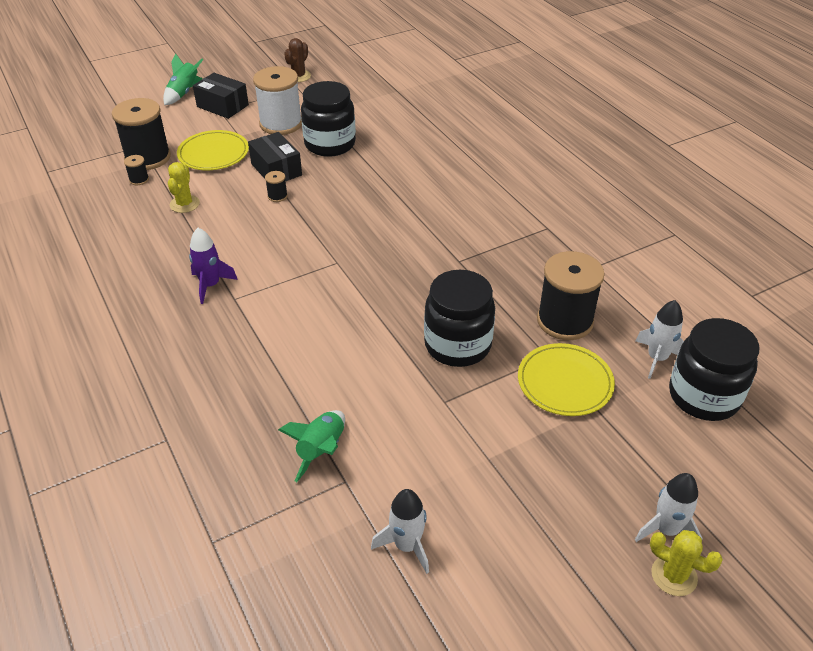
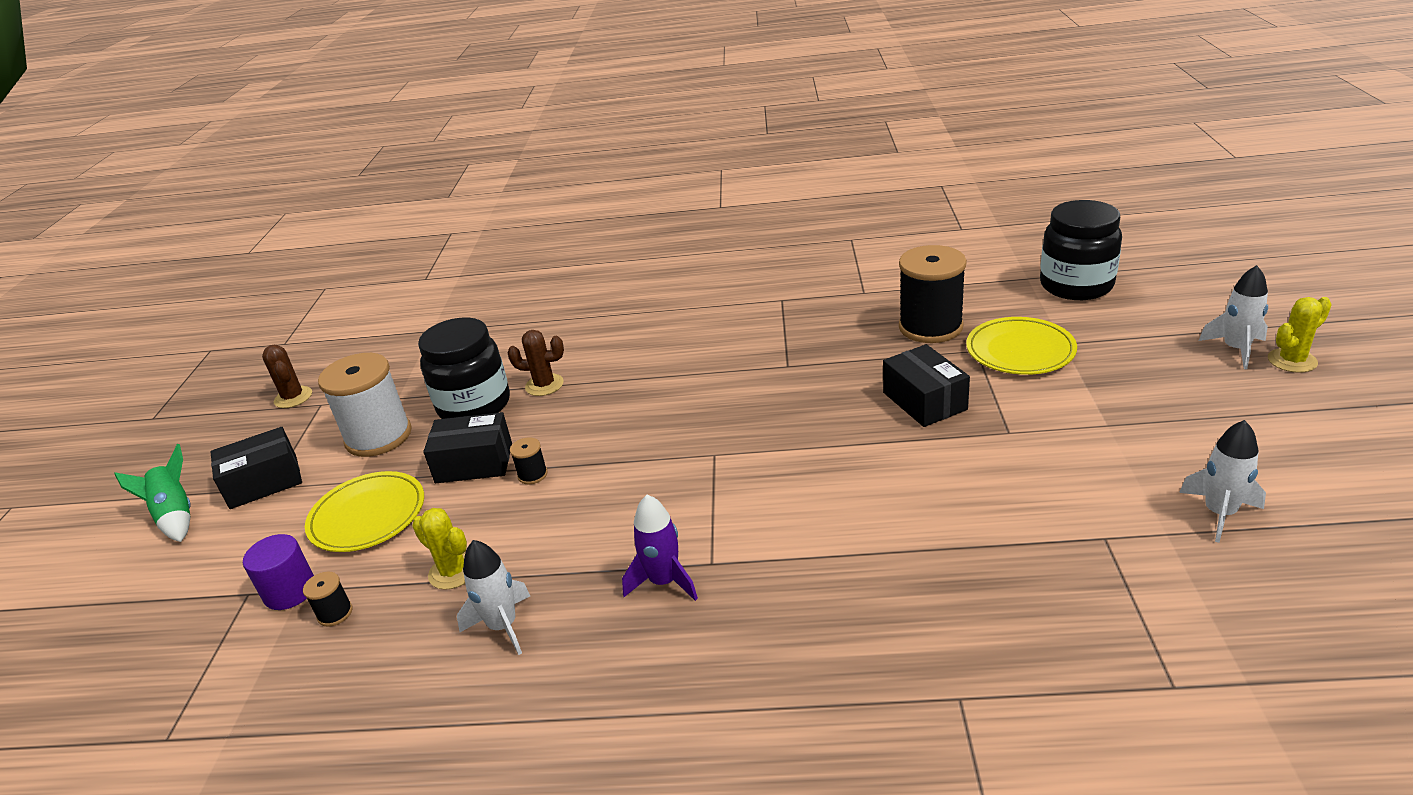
camera: 55 degrees left, 10 degrees down
black spool [112,98,171,170] -> purple cylinder [243,534,314,610]
green rocket [278,410,345,482] -> none
black jar [424,270,495,367] -> black box [883,344,970,427]
white rocket [636,300,684,379] -> white rocket moved to [457,540,530,655]
none -> brown cactus [508,330,564,396]

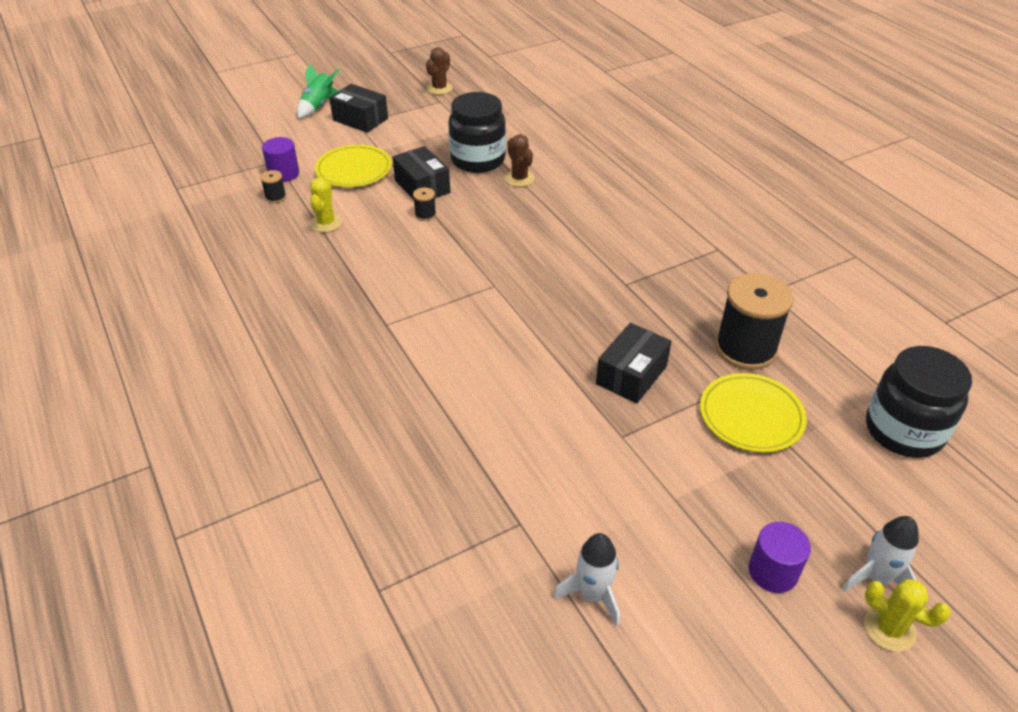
camera: 55 degrees right, 10 degrees up
white spool [318,353,412,457] -> none
white rocket [457,540,530,655] -> none
purple rocket [622,495,698,601] -> none
none -> purple cylinder [748,522,811,593]

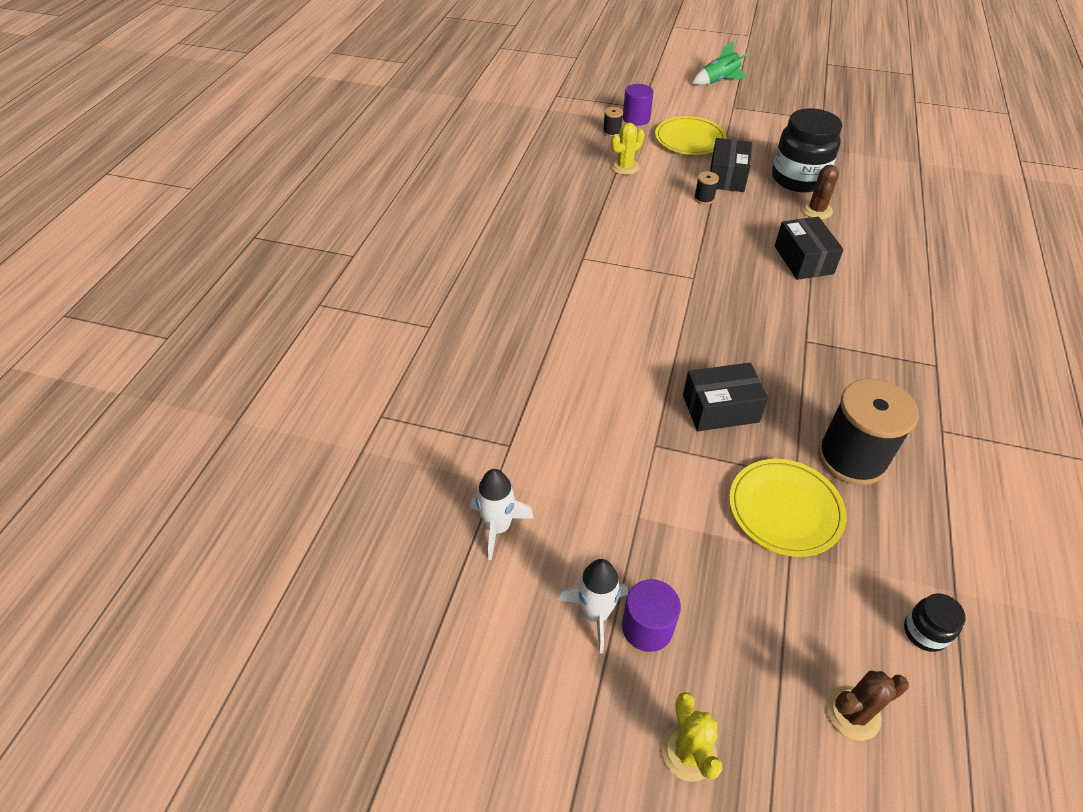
camera: 45 degrees right, 5 degrees up
black box [329,84,388,133] -> black box moved to [775,217,844,280]
brown cactus [426,47,453,95] -> brown cactus moved to [827,671,909,741]
white rocket [842,516,919,591] -> white rocket moved to [559,559,628,654]
black jar [866,346,972,458] -> black jar [904,593,966,652], size x0.46

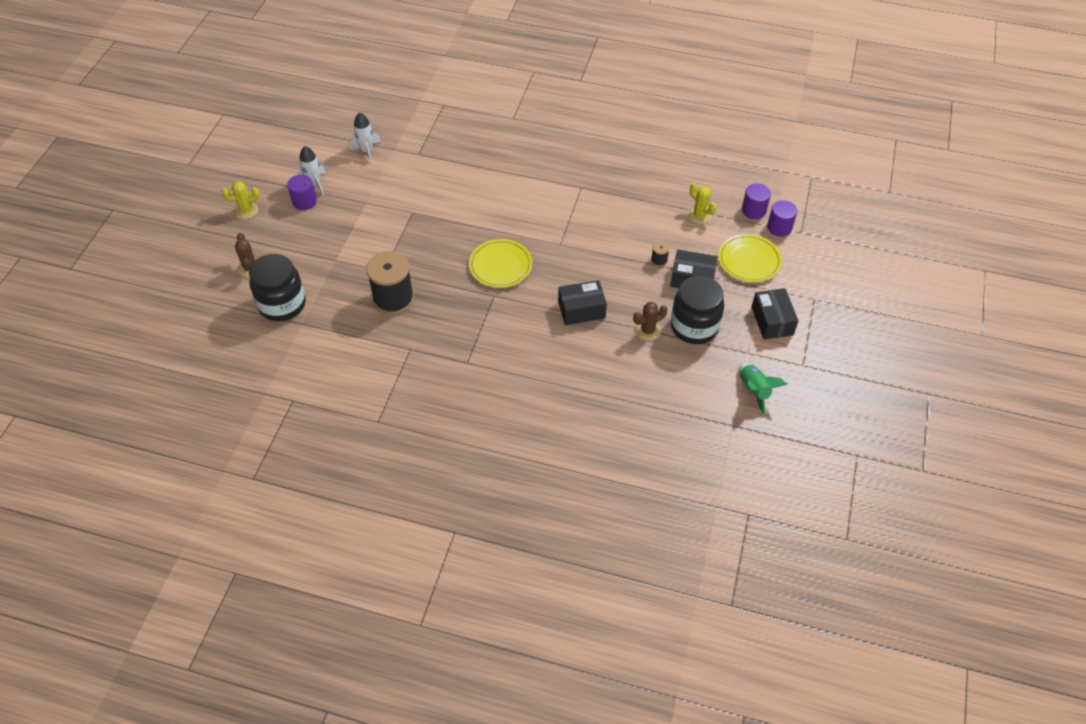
camera: 90 degrees right, 5 degrees up
black spool [603,107,623,137] -> purple cylinder [742,183,771,219]
black box [683,363,768,431] -> black box moved to [751,288,798,340]
green rocket [692,41,750,85] -> green rocket moved to [739,363,788,415]
yellow plate [729,459,846,557] -> yellow plate moved to [469,239,532,288]
brown cactus [802,165,839,219] -> brown cactus turned 45 degrees counterclockwise [633,302,668,341]
black jar [904,593,966,652] -> black jar [249,254,306,321], size x2.17

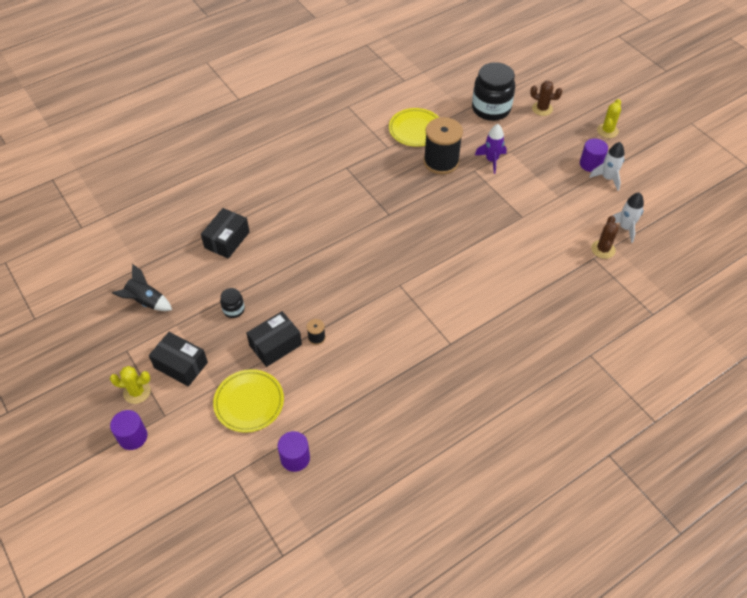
camera: 130 degrees right, 0 degrees up
yellow plate [469,239,532,288] -> yellow plate moved to [389,108,440,147]
black box [558,280,607,325] -> black box moved to [201,208,250,259]
brown cactus [633,302,668,341] -> brown cactus moved to [591,216,619,259]
black jar [671,276,724,344] -> black jar [220,288,245,318], size x0.46
yellow cactus [688,183,717,224] -> yellow cactus moved to [110,366,151,404]
green rocket [739,363,788,415] -> black rocket [112,264,172,311]
purple cylinder [767,200,797,237] -> purple cylinder moved to [110,410,148,450]
none -> purple rocket [475,124,507,174]

